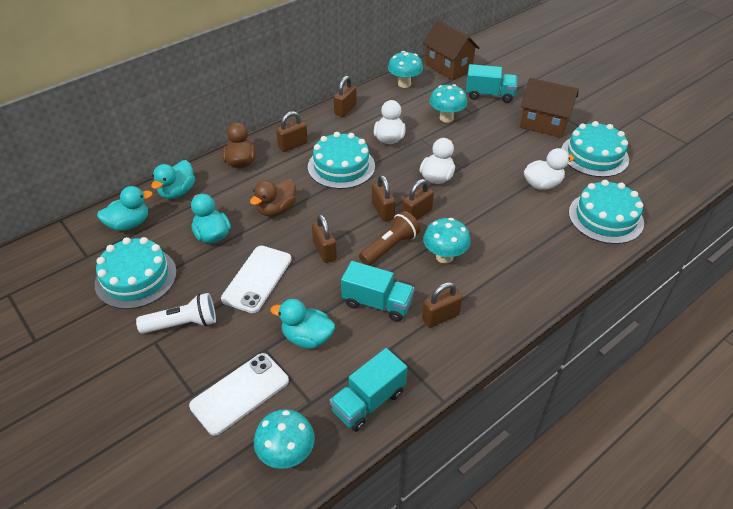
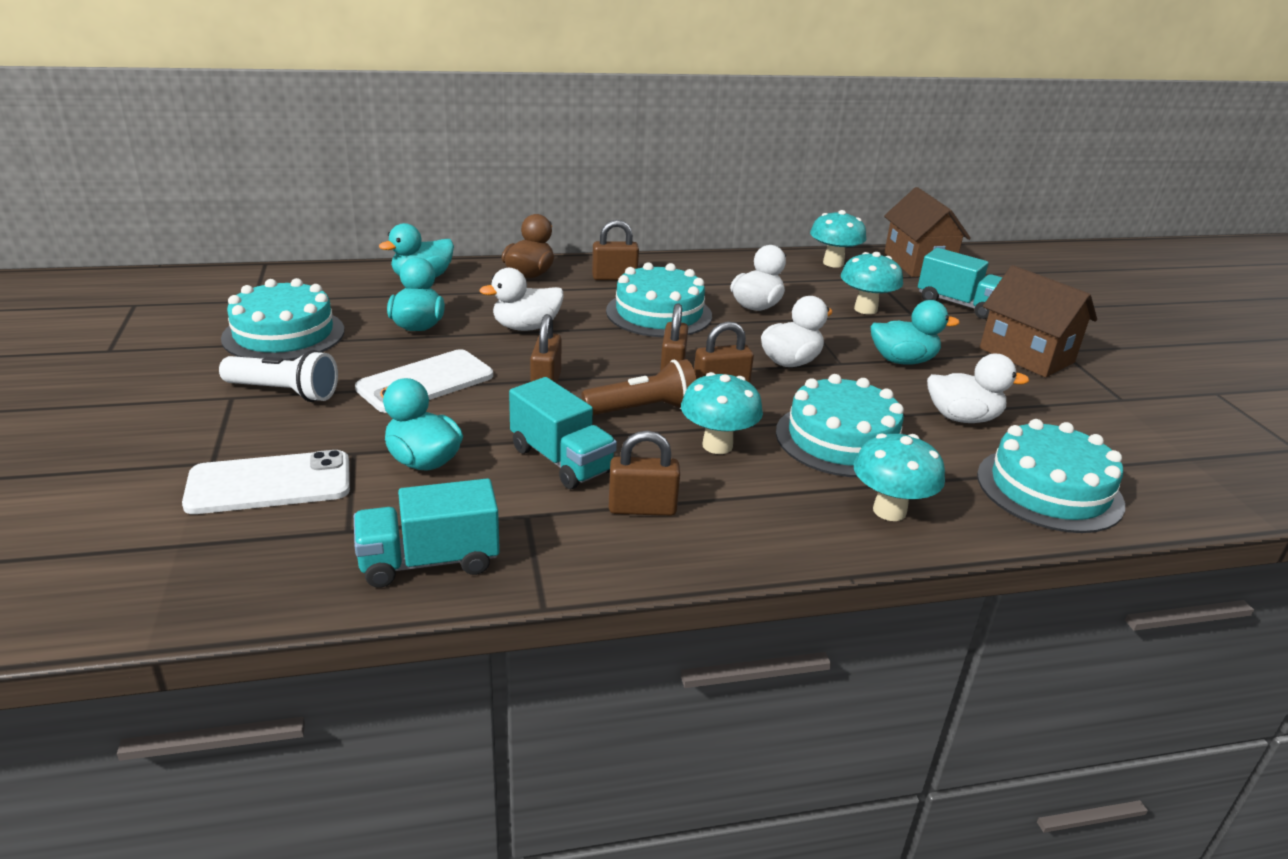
camera: 25 degrees right, 15 degrees down
turquoise duck [97,186,153,231] -> turquoise duck moved to [871,300,960,365]
brown duck [250,179,296,217] -> white duck [479,268,564,331]
turquoise mushroom [254,409,315,469] -> turquoise mushroom moved to [854,433,945,521]
brown padlock [334,76,357,117] -> none
turquoise cake [561,121,629,177] -> turquoise cake moved to [776,374,904,477]

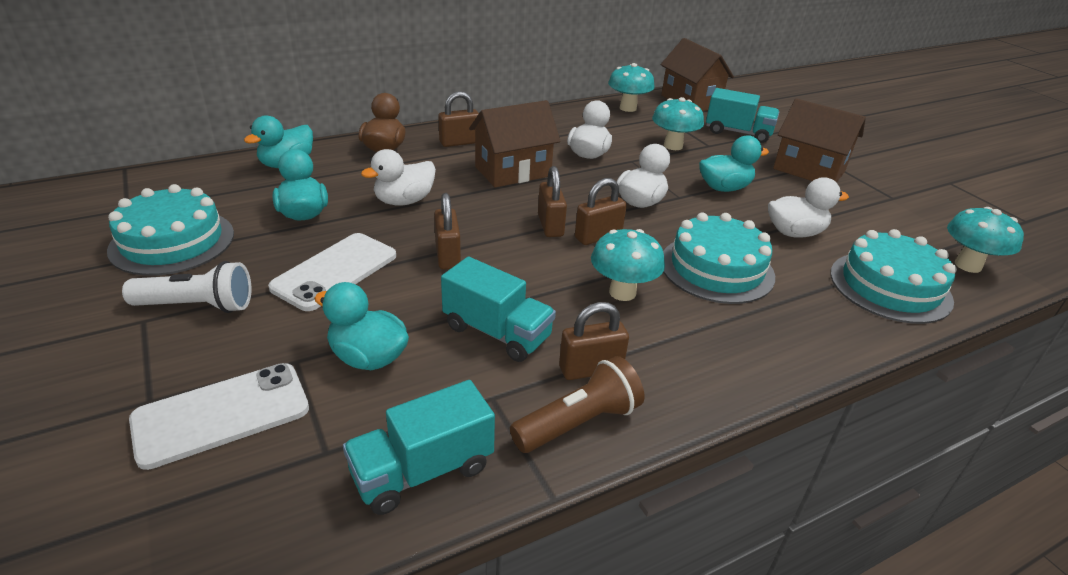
camera: 15 degrees left, 5 degrees up
brown flashlight [582,359,696,415] -> brown flashlight moved to [510,356,644,453]
turquoise cake [606,262,712,337] -> brown house [469,100,561,187]
turquoise mushroom [854,433,945,521] -> turquoise mushroom moved to [947,207,1024,273]

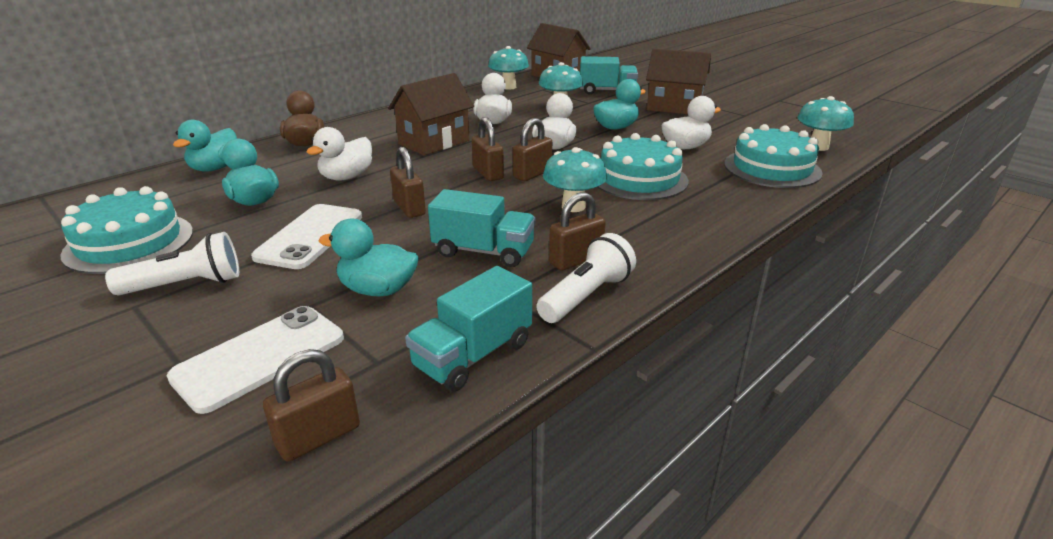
camera: 15 degrees left, 5 degrees down
brown padlock [438,91,479,147] -> brown padlock moved to [263,349,360,462]
brown flashlight [510,356,644,453] -> white flashlight [536,233,636,323]

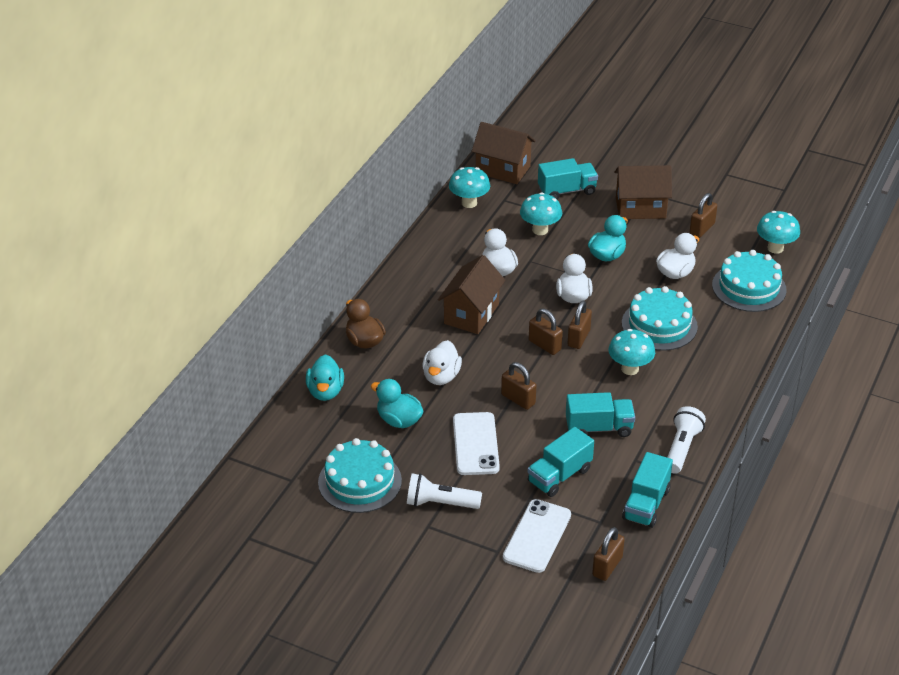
camera: 20 degrees left, 10 degrees up
white flashlight [105,232,239,295] -> white flashlight turned 135 degrees counterclockwise [407,473,482,509]
turquoise duck [319,219,419,297] -> turquoise truck [528,427,594,497]
brown padlock [549,192,606,270] -> brown padlock moved to [690,193,717,238]

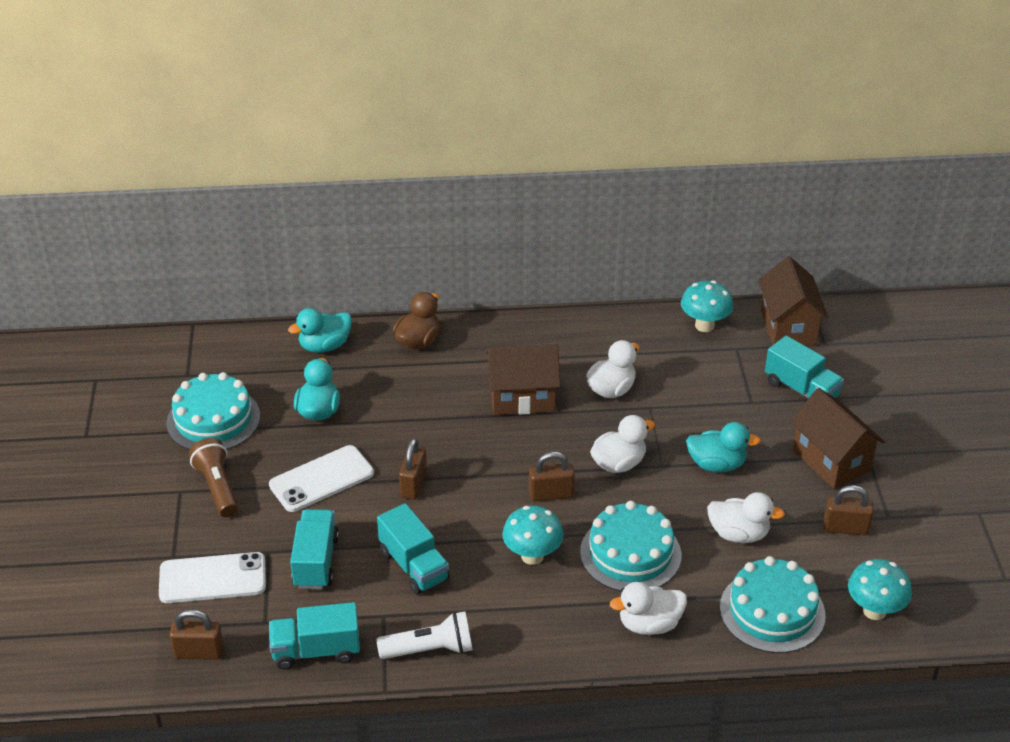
camera: 60 degrees right, 0 degrees up
white flashlight [407,473,482,509] -> brown flashlight [189,438,238,517]
white duck [422,340,462,385] -> white duck moved to [610,582,687,635]
turquoise mushroom [520,193,562,235] -> none
turquoise truck [528,427,594,497] -> turquoise truck turned 75 degrees clockwise [290,509,339,589]
brown padlock [529,309,563,355] -> none

